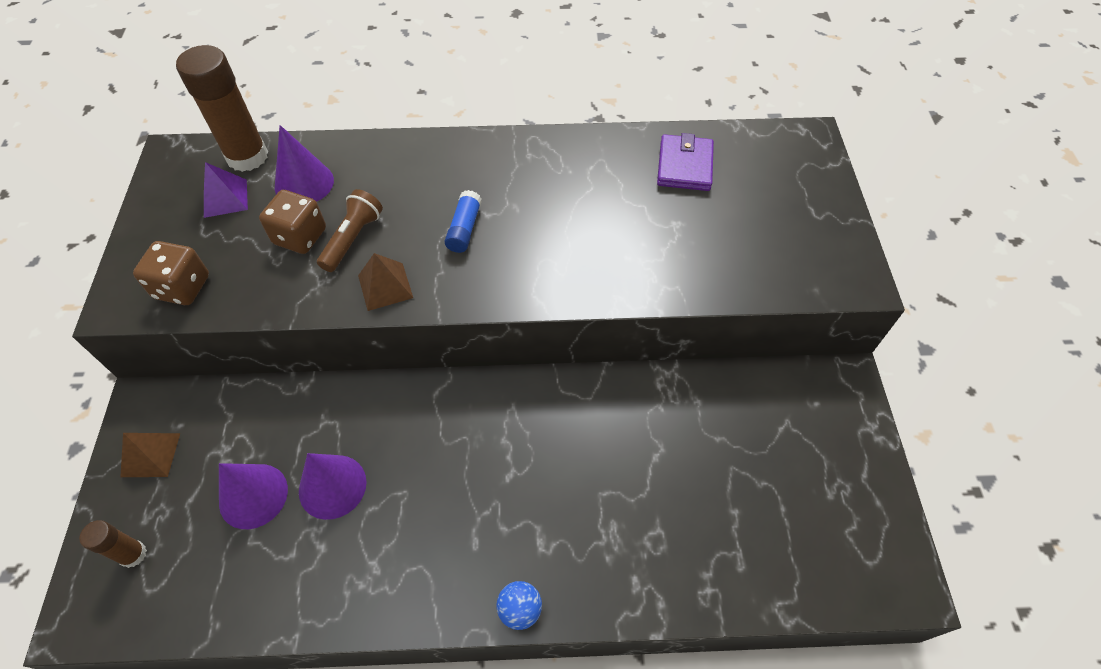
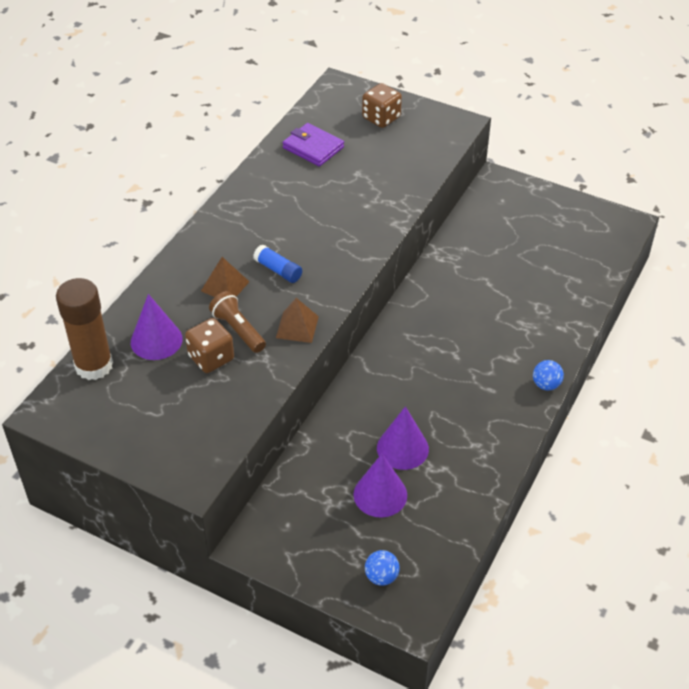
camera: 60 degrees left, 10 degrees down
brown glue stick [79,520,147,568] -> blue ball [365,550,400,586]
brown pyramid [120,433,180,477] -> brown pyramid moved to [201,257,250,297]
brown dice [133,241,209,305] -> brown dice moved to [362,83,402,128]
purple pyramid [204,162,248,218] -> none

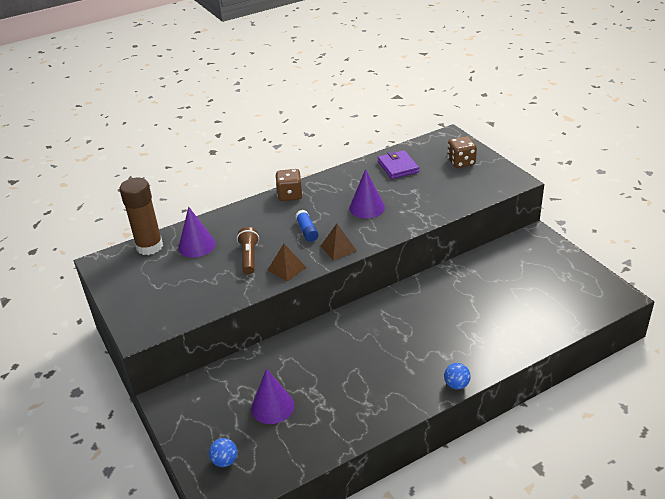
camera: 35 degrees right, 10 degrees down
brown dice [185,318,234,373] -> brown dice moved to [275,169,303,201]
brown pyramid [201,257,250,297] -> brown pyramid moved to [321,224,357,260]
purple cone [377,406,429,470] -> purple cone moved to [349,169,385,218]

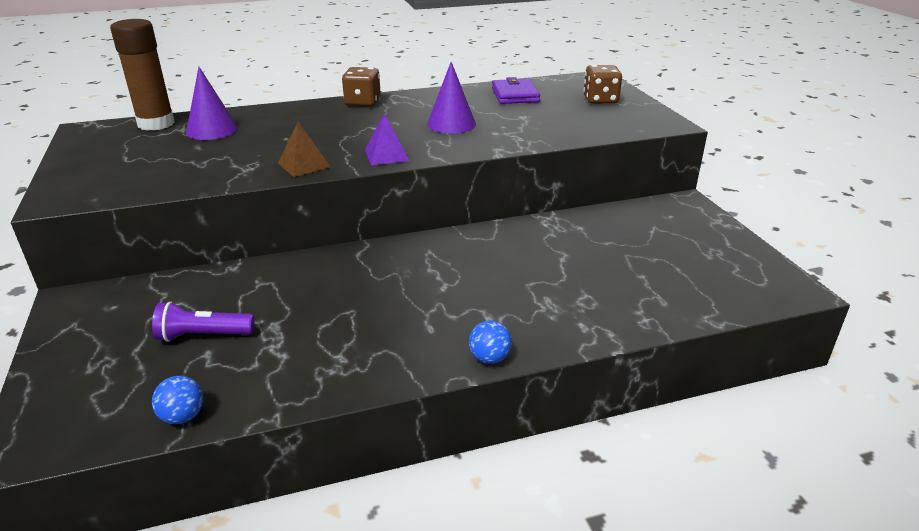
camera: 10 degrees right, 5 degrees down
blue ball [209,438,237,467] -> blue ball moved to [152,376,203,424]
brown flashlight [237,227,259,274] -> none
purple cone [251,368,294,424] -> purple flashlight [152,302,255,342]
blue glue stick [295,210,319,242] -> none
brown pyramid [321,224,357,260] -> purple pyramid [365,113,410,165]

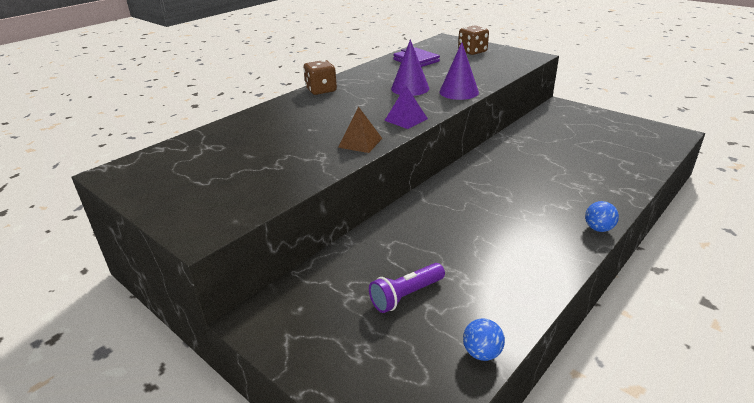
camera: 30 degrees left, 0 degrees up
brown glue stick [110,19,175,131] -> none
purple cone [186,67,238,140] -> purple cone moved to [439,42,479,100]

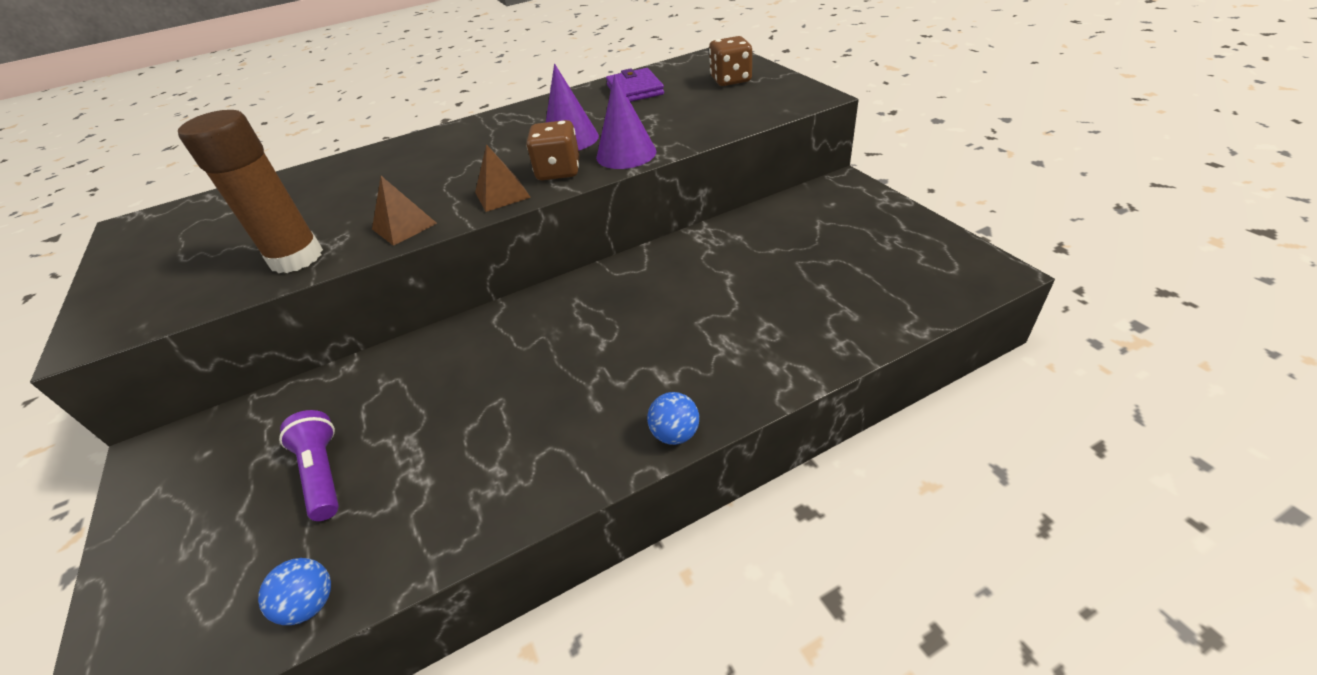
camera: 25 degrees right, 10 degrees up
brown dice [304,60,337,95] -> brown dice moved to [526,120,580,180]
purple flashlight [369,263,445,313] -> purple flashlight turned 75 degrees clockwise [279,410,339,521]
purple pyramid [384,86,428,129] -> brown pyramid [475,144,531,212]
none -> brown glue stick [178,110,323,273]

